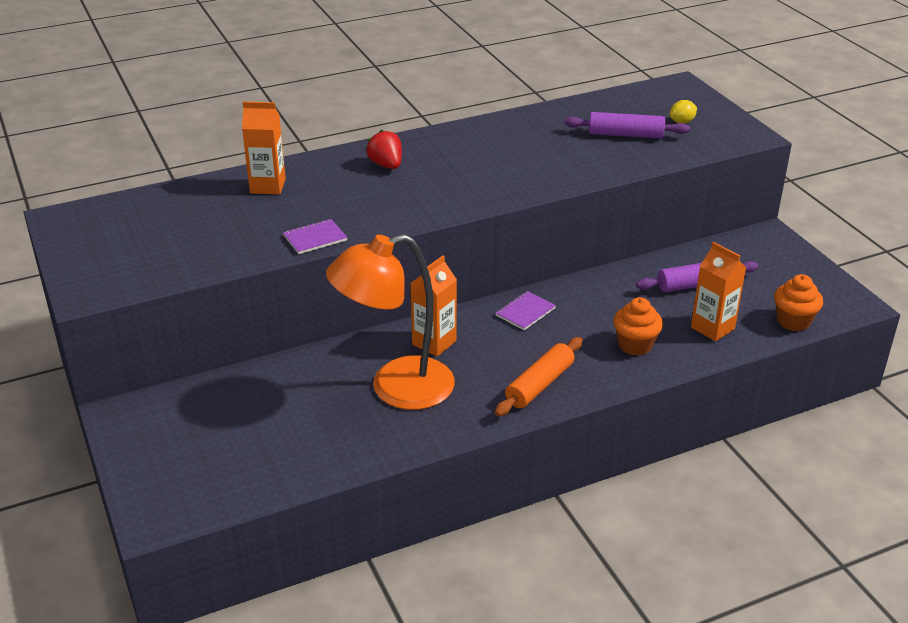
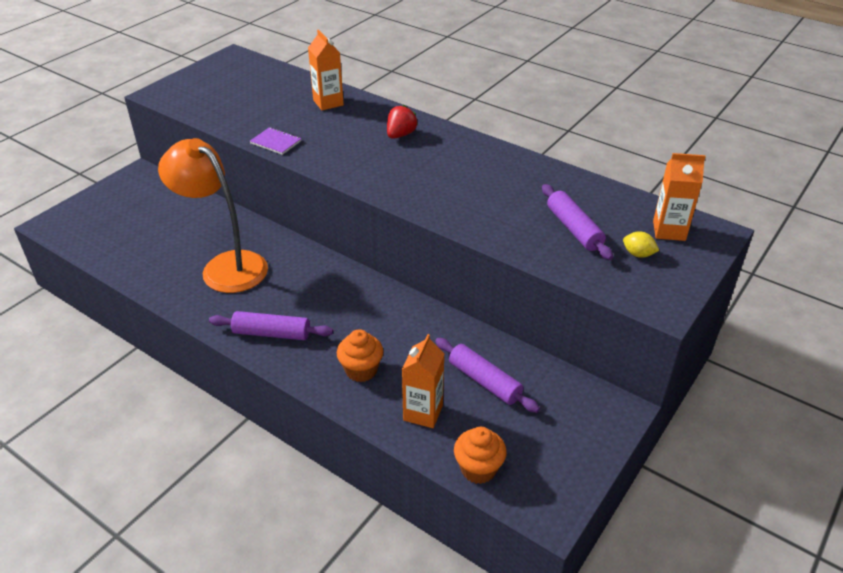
camera: 60 degrees right, 5 degrees up
orange carton [411,255,457,356] -> orange carton moved to [653,153,706,241]
purple notebook [495,291,556,330] -> none
orange rolling pin [495,337,583,416] -> purple rolling pin [209,311,333,340]

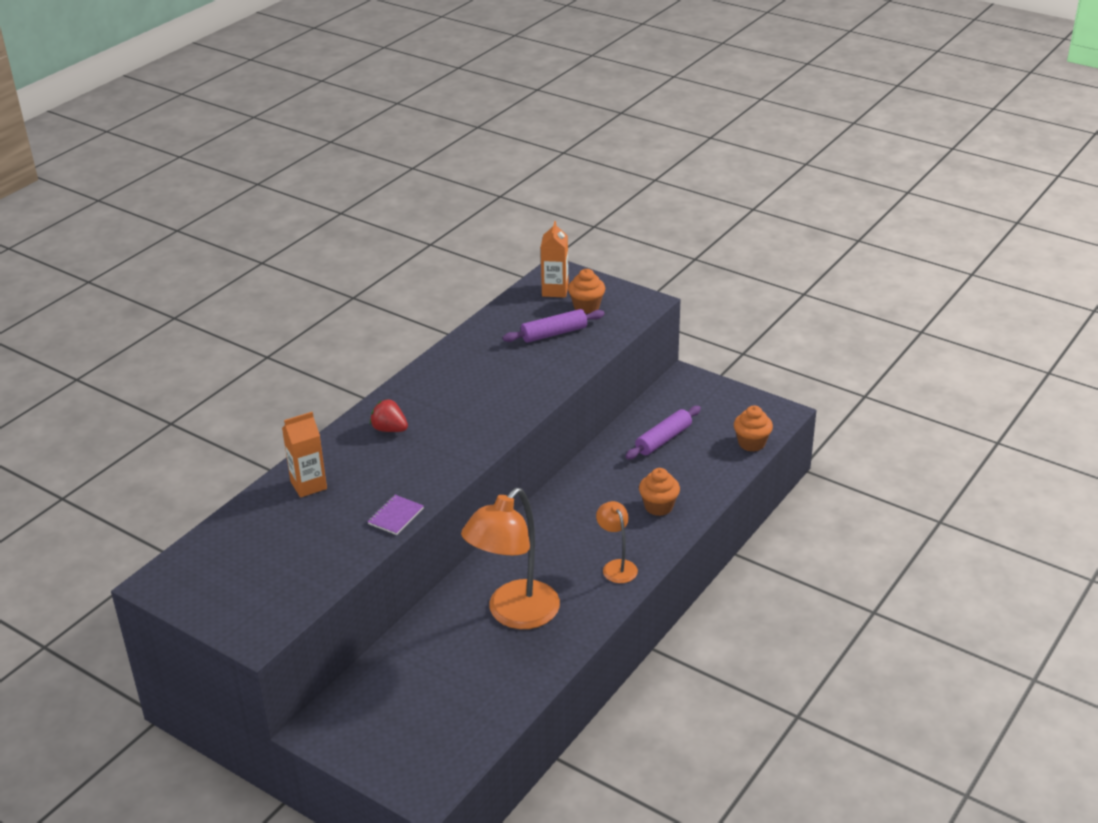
camera: 90 degrees left, 5 degrees down
purple rolling pin [209,311,333,340] -> orange lamp [596,501,638,583]
orange carton [402,334,444,428] -> none
yellow lemon [623,231,659,258] -> orange cupcake [568,269,605,314]

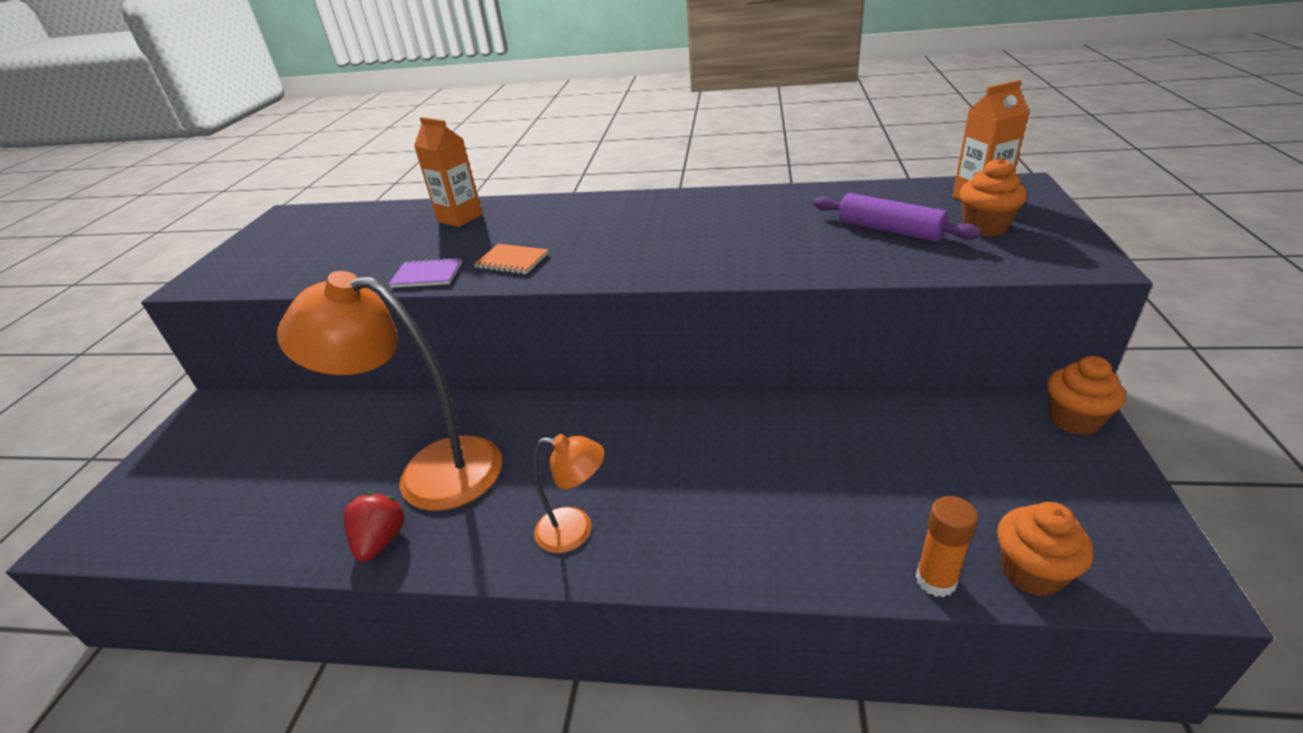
camera: 65 degrees right, 0 degrees up
red strawberry [370,399,408,432] -> red strawberry moved to [344,492,405,562]
orange lamp [596,501,638,583] -> orange lamp turned 60 degrees clockwise [533,434,605,553]
purple rolling pin [625,406,701,460] -> none
orange cupcake [639,468,680,516] -> orange cupcake moved to [1047,356,1126,435]
none -> orange notebook [474,244,548,274]
none -> orange glue stick [916,496,978,597]

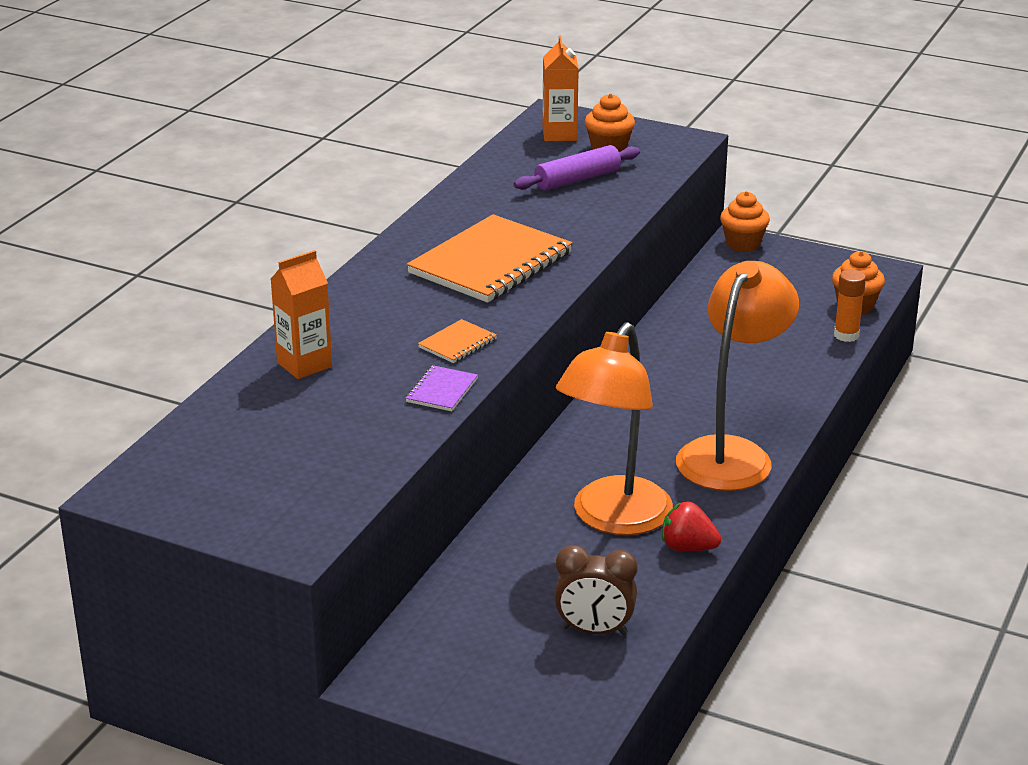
camera: 75 degrees left, 5 degrees down
orange lamp [533,434,605,553] -> orange lamp [676,261,799,491], size x1.98
none -> orange notebook [407,214,573,303]
none -> brown clock [554,545,637,635]

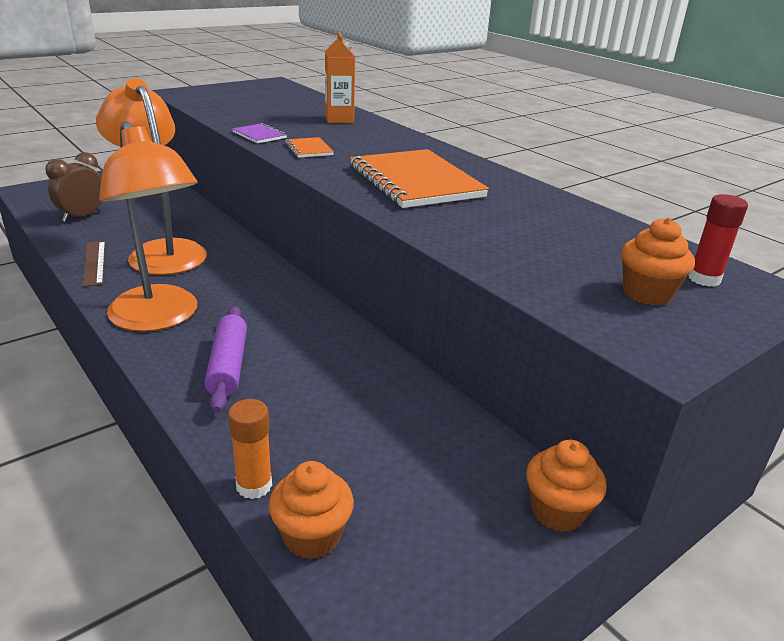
camera: 115 degrees right, 0 degrees up
purple rolling pin [514,145,640,191] -> purple rolling pin moved to [204,306,247,413]
orange carton [543,35,579,141] -> red glue stick [688,194,748,287]
red strawberry [662,501,721,551] -> brown ruler [82,241,105,287]

